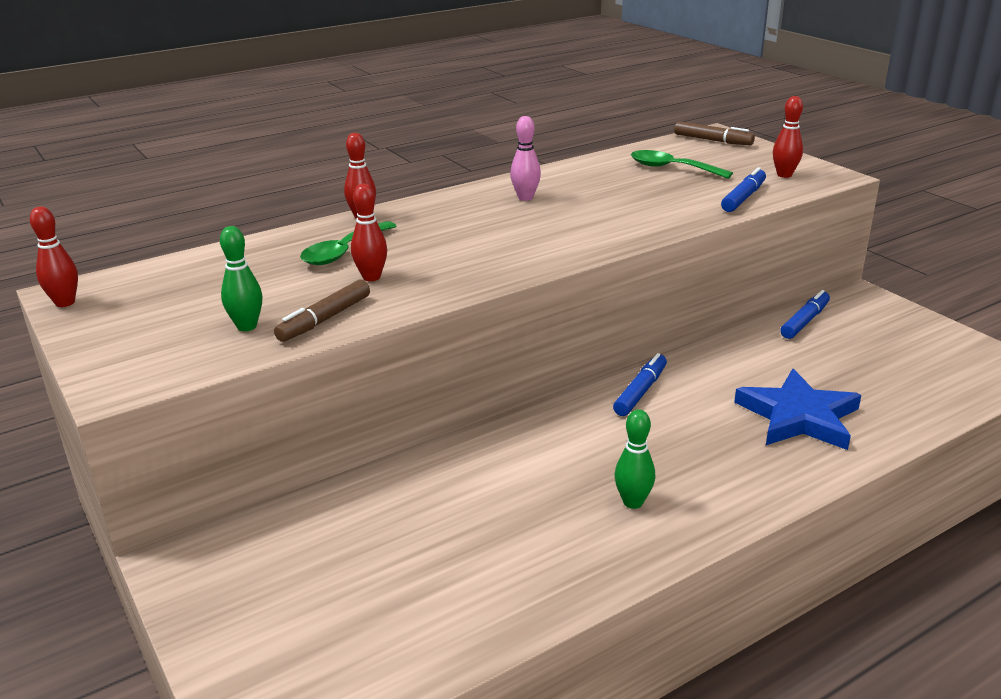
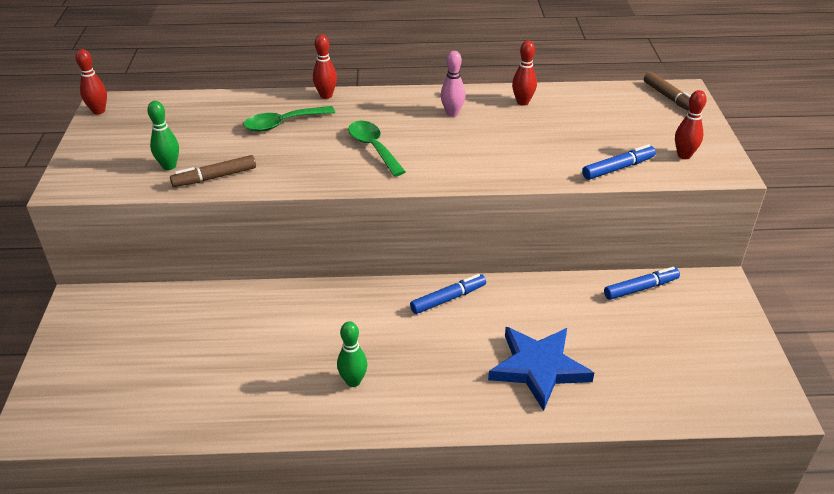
camera: 30 degrees right, 10 degrees up
red bowling pin [351,184,387,281] -> red bowling pin moved to [512,40,537,106]
green spoon [631,150,733,179] -> green spoon moved to [348,121,406,177]

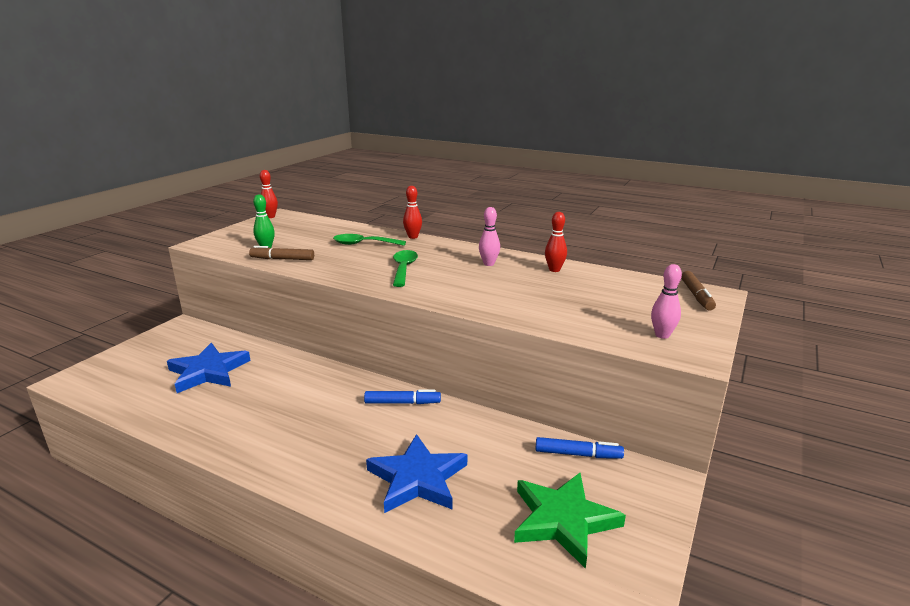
camera: 30 degrees right, 15 degrees down
green bowling pin [337,321,367,387] -> none
blue marker [582,144,656,180] -> none
red bowling pin [675,90,707,159] -> pink bowling pin [651,264,682,339]
none -> blue star [167,343,251,393]
none -> green star [514,473,626,569]

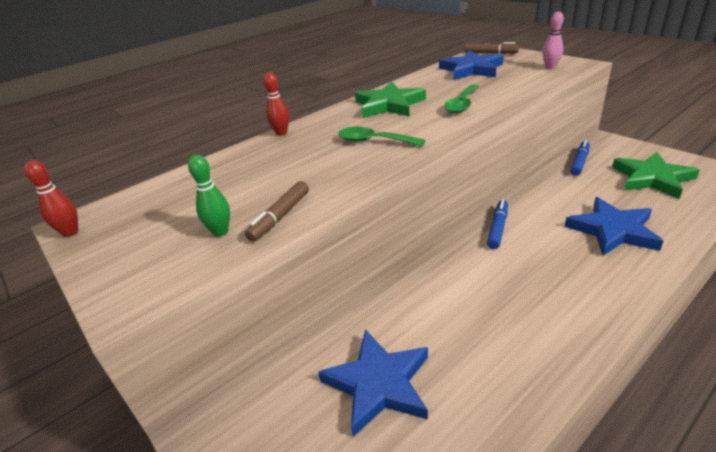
camera: 65 degrees left, 10 degrees up
green spoon [333,234,406,246] -> green spoon moved to [444,85,479,113]
pink bowling pin [479,207,500,266] -> green star [355,82,426,118]
red bowling pin [545,212,567,272] -> none
none -> blue star [439,50,504,80]

